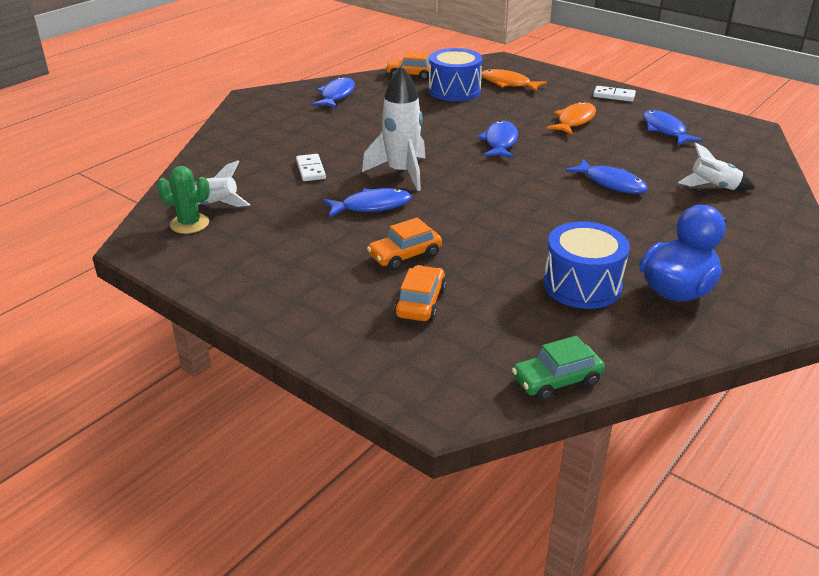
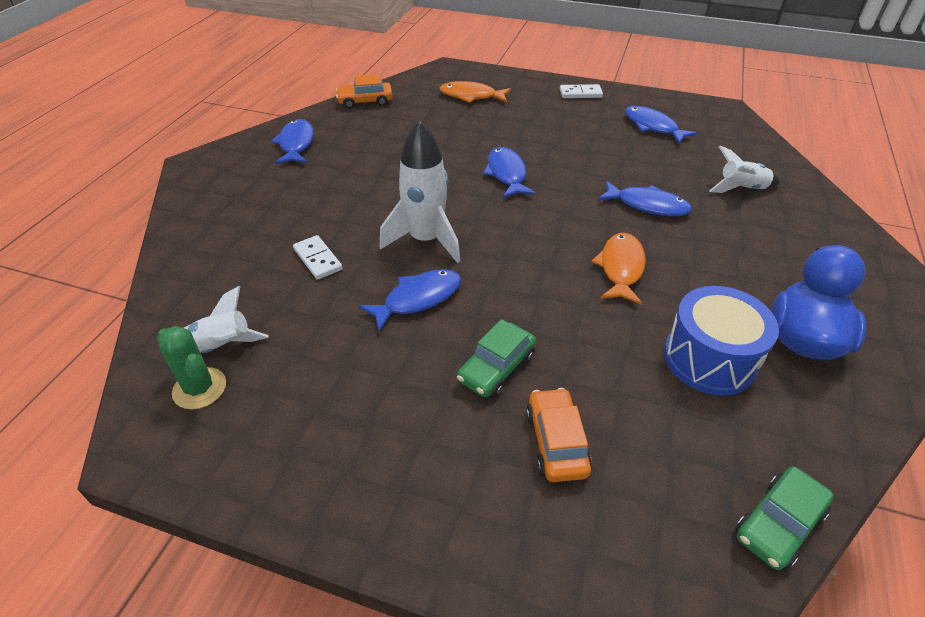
camera: 20 degrees left, 10 degrees up
green cactus [157,166,210,234] -> green cactus turned 45 degrees clockwise [157,326,226,409]
orange car [367,217,442,270] -> green car [457,319,536,398]
blue drum [429,48,483,101] -> none
orange fish [546,102,596,135] -> orange fish moved to [591,233,646,305]

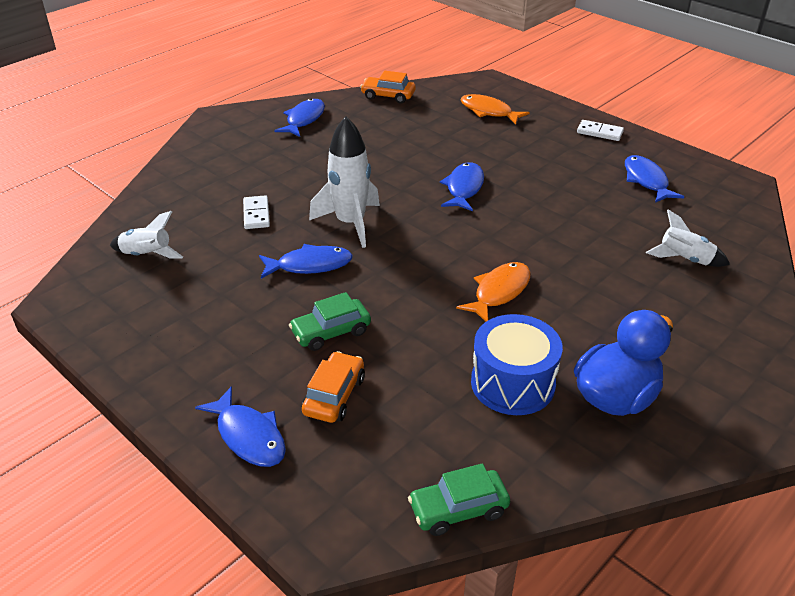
camera: 25 degrees right, 5 degrees down
green cactus [157,326,226,409] -> none
blue fish [597,181,692,216] -> blue fish moved to [195,386,286,467]

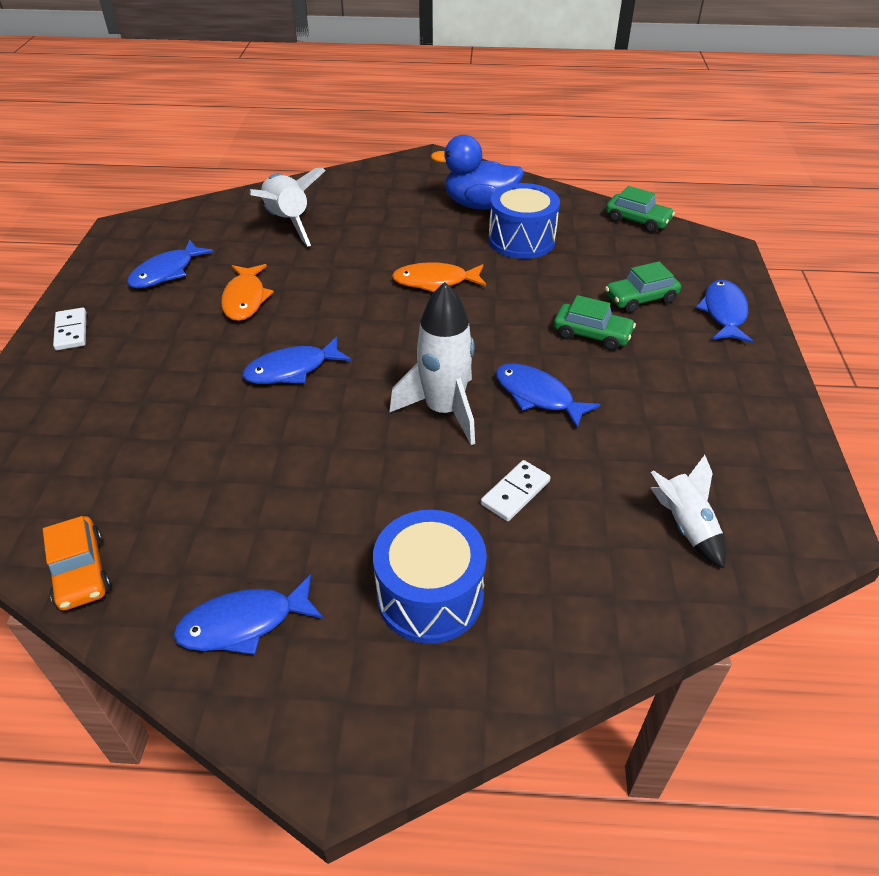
camera: 130 degrees left, 5 degrees up
orange car [302,351,365,423] -> green car [605,262,681,313]
orange fish [460,94,530,125] -> orange fish moved to [221,264,274,321]
white rocket [646,210,730,267] -> white rocket [250,168,326,247], size x1.65
none -> blue drum [373,510,487,644]

